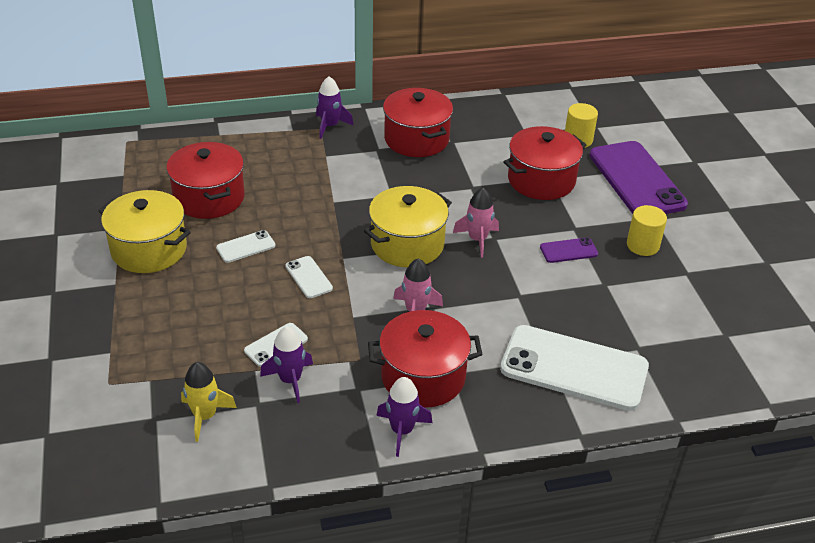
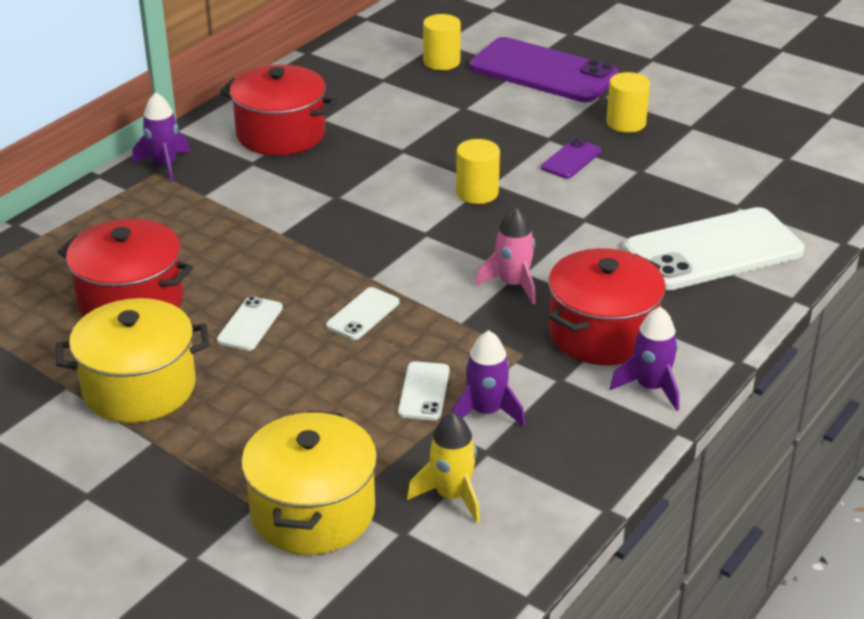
camera: 40 degrees left, 5 degrees down
white phone [285,256,333,298] -> white phone turned 75 degrees counterclockwise [326,287,399,340]
yellow pot [364,186,452,267] -> yellow pot moved to [241,410,377,555]
pink rocket [453,188,499,257] -> yellow cylinder [456,139,500,204]
red pot [503,126,586,200] -> none

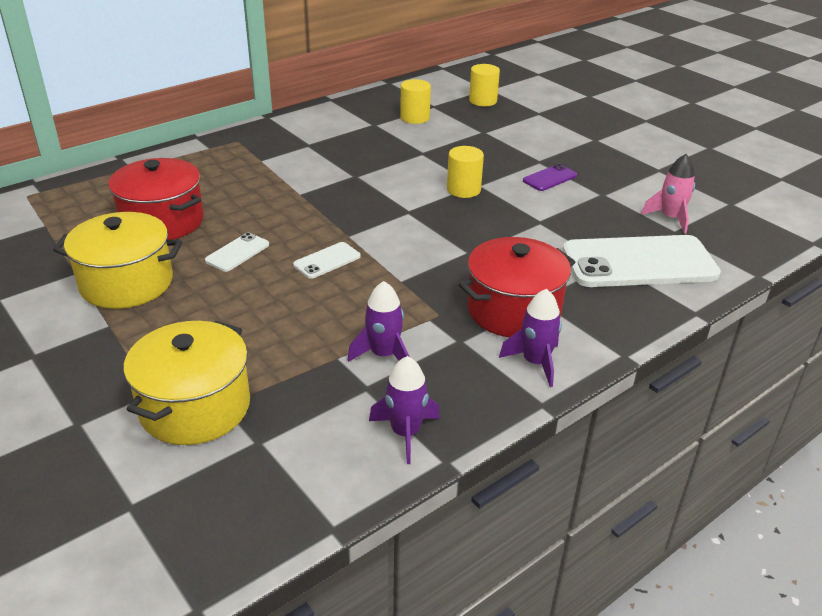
camera: 15 degrees right, 0 degrees up
purple rocket [132,92,191,183] -> purple rocket moved to [369,356,440,464]
red pot [220,64,337,156] -> none
white phone [398,361,450,420] -> none
yellow rocket [407,412,480,523] -> none
purple phone [469,37,619,102] -> none
pink rocket [475,207,536,304] -> pink rocket moved to [641,154,695,234]
yellow cylinder [606,72,650,133] -> yellow cylinder moved to [400,79,431,124]

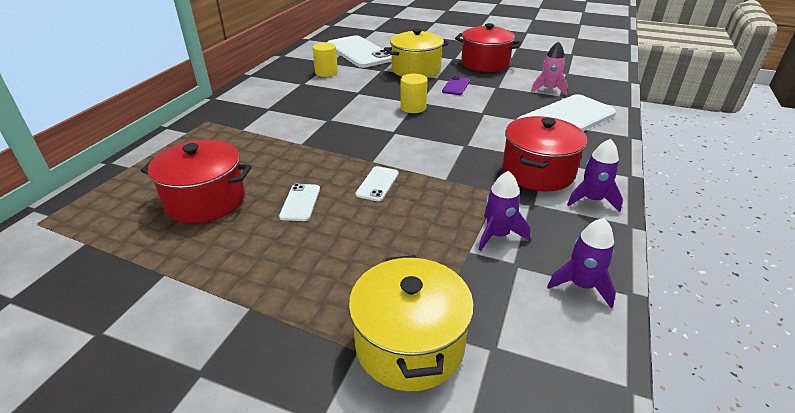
camera: 30 degrees left, 0 degrees up
yellow pot [53,212,182,309] -> yellow pot moved to [384,28,449,78]
yellow cylinder [469,64,500,106] -> white phone [327,35,391,68]
none -> red pot [455,23,521,72]

